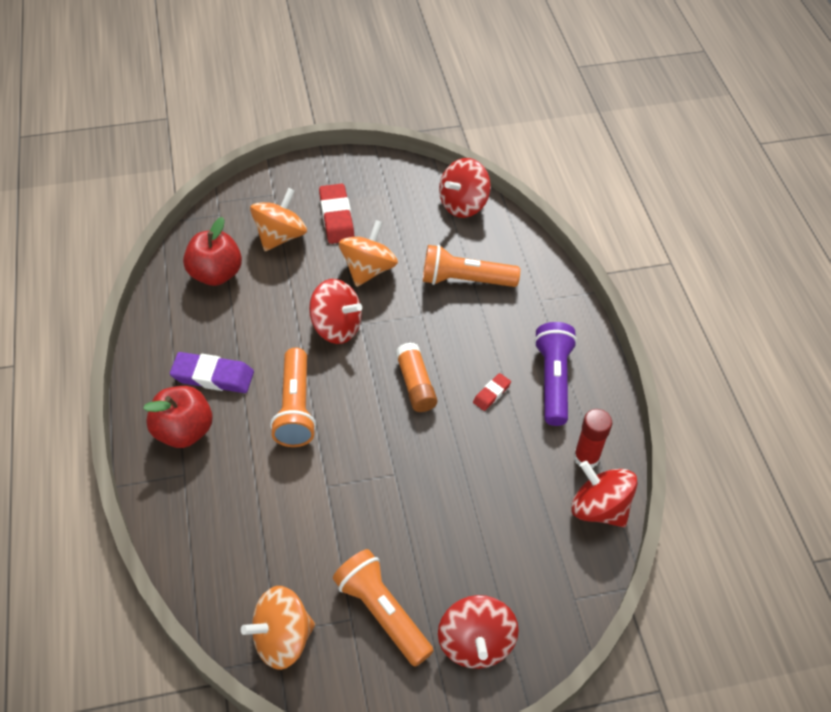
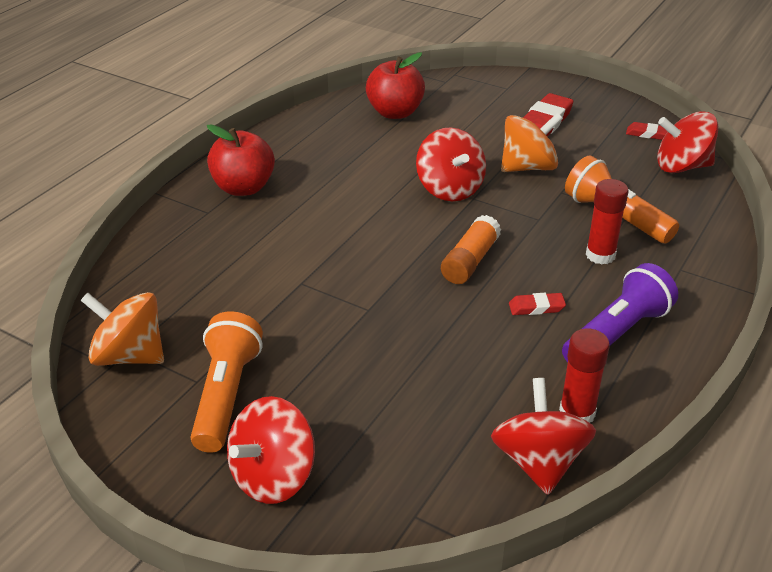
camera: 45 degrees right, 15 degrees down
purple eraser [170,352,254,393] -> none
orange spinning top [250,188,307,251] -> none
orange flashlight [270,348,316,447] -> none
none -> red glue stick [586,179,629,265]
none -> red eraser [626,122,668,140]

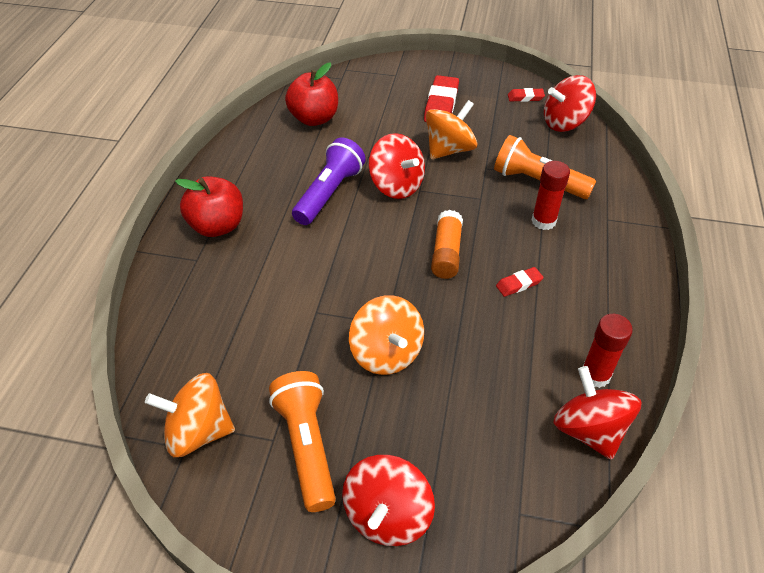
camera: 20 degrees left, 10 degrees up
purple flashlight [562,263,678,362] -> purple flashlight moved to [292,138,366,225]
none -> orange spinning top [349,295,424,375]

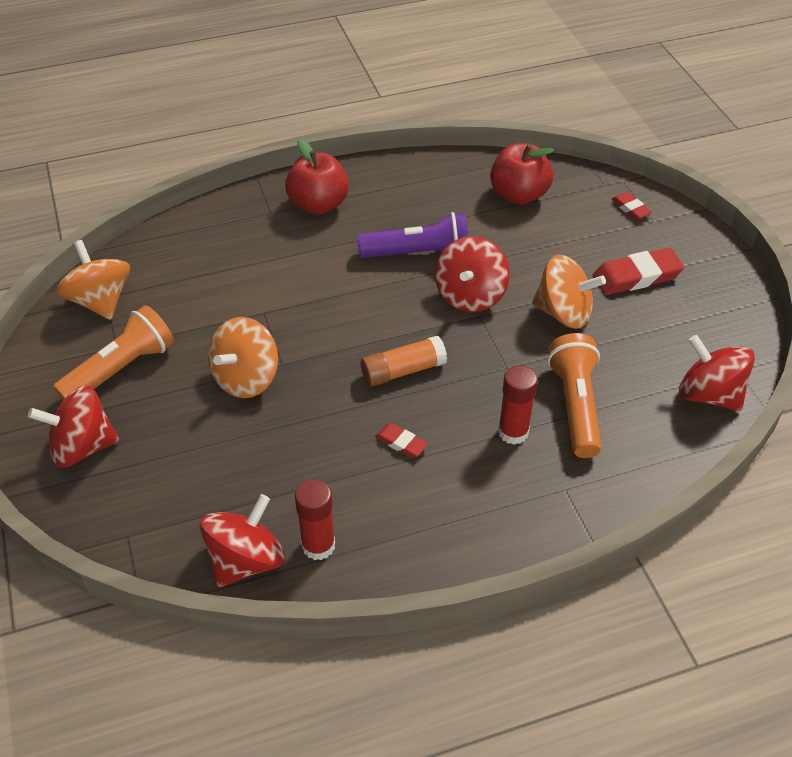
camera: 60 degrees right, 0 degrees up
red eraser [508,88,545,102] -> red eraser moved to [612,192,652,220]

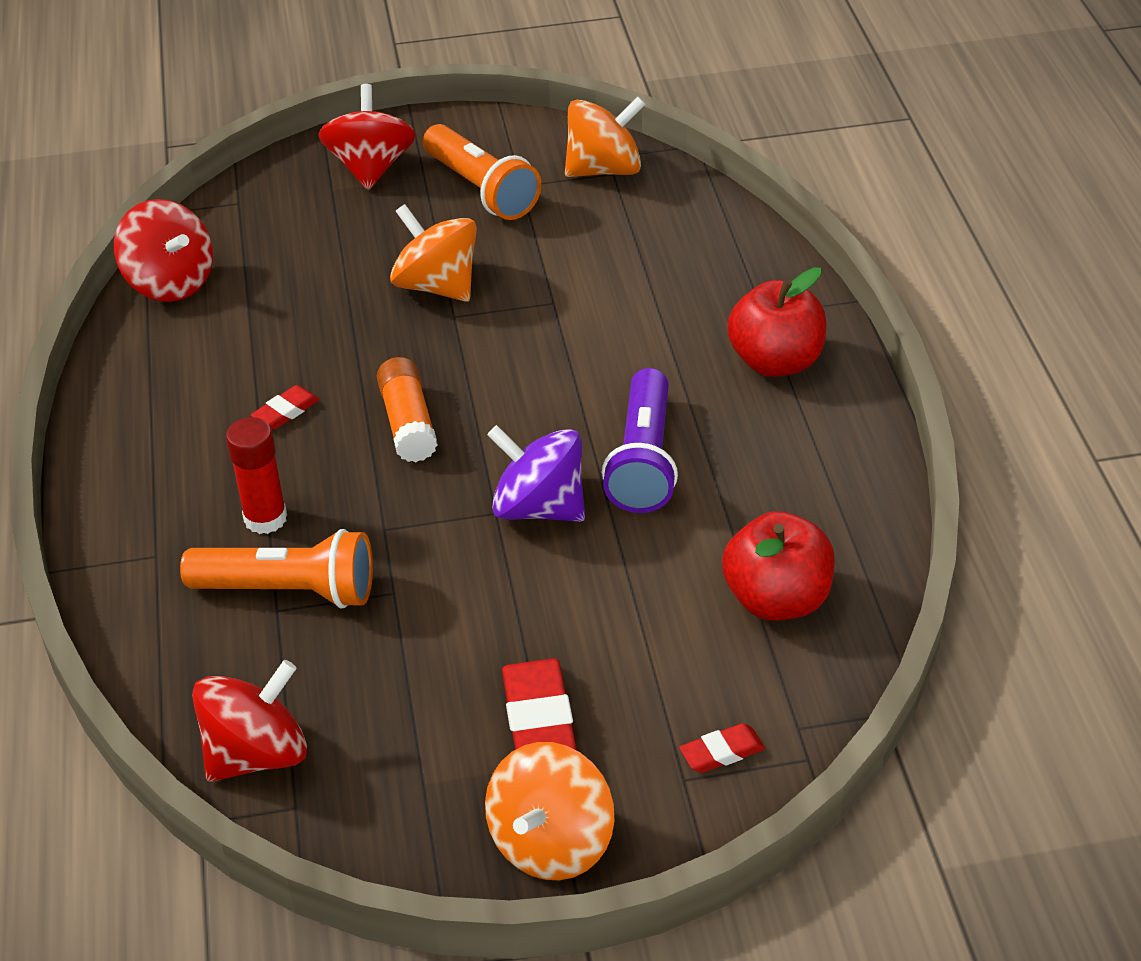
camera: 100 degrees right, 5 degrees down
red glue stick [295,479,335,560] -> none
red spinning top [435,236,510,313] -> purple spinning top [487,425,585,522]
orange spinning top [532,255,606,329] -> orange spinning top moved to [485,742,614,880]

